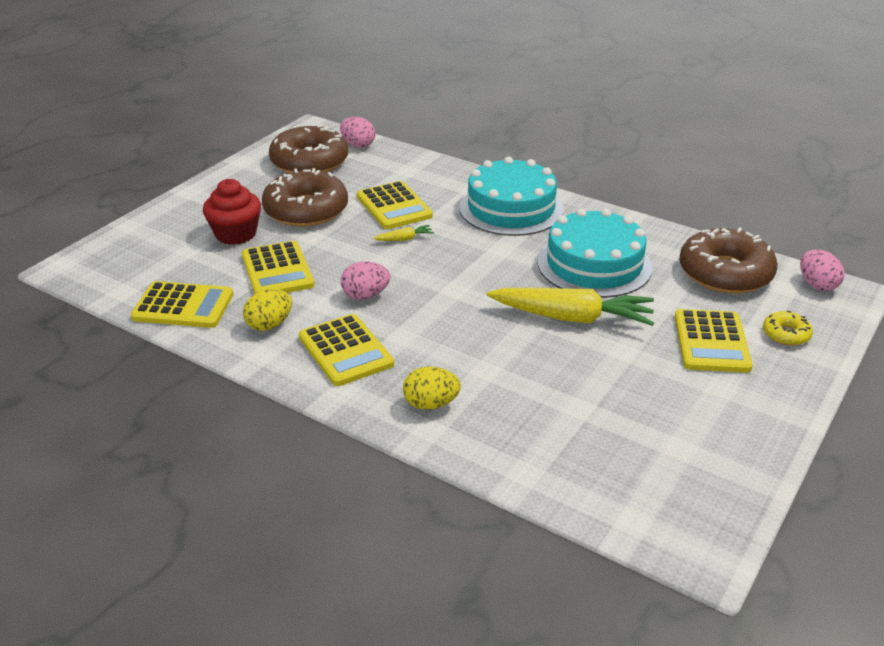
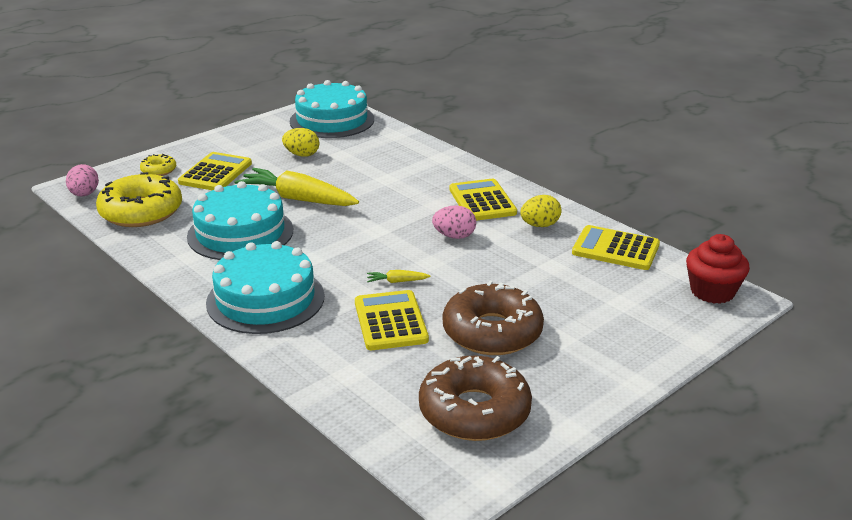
camera: 165 degrees left, 5 degrees down
red cupcake [203,179,261,245] -> red cupcake moved to [686,234,750,304]
yellow calculator [242,241,314,294] -> none
pink egg [340,117,375,148] -> none
yellow egg [403,366,461,410] -> yellow egg moved to [282,128,320,157]
brown donut [679,227,778,294] -> yellow donut [96,172,182,227]
none -> turquoise cake [290,80,374,138]

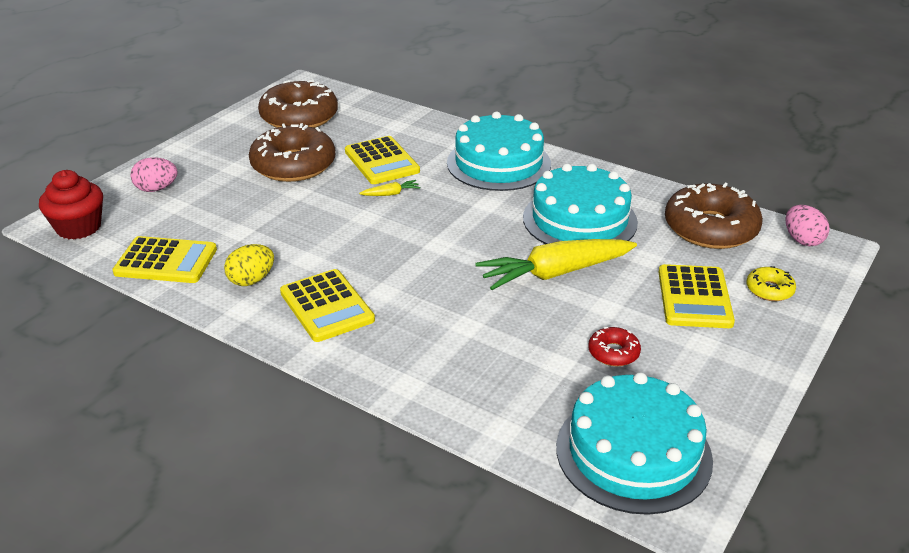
camera: 165 degrees right, 5 degrees up
yellow donut [96,172,182,227] -> brown donut [665,183,763,249]
yellow carrot [234,168,359,206] -> yellow carrot turned 150 degrees clockwise [475,239,637,290]
yellow egg [282,128,320,157] -> red donut [588,327,641,366]
pink egg [432,206,476,239] -> pink egg moved to [130,157,178,192]

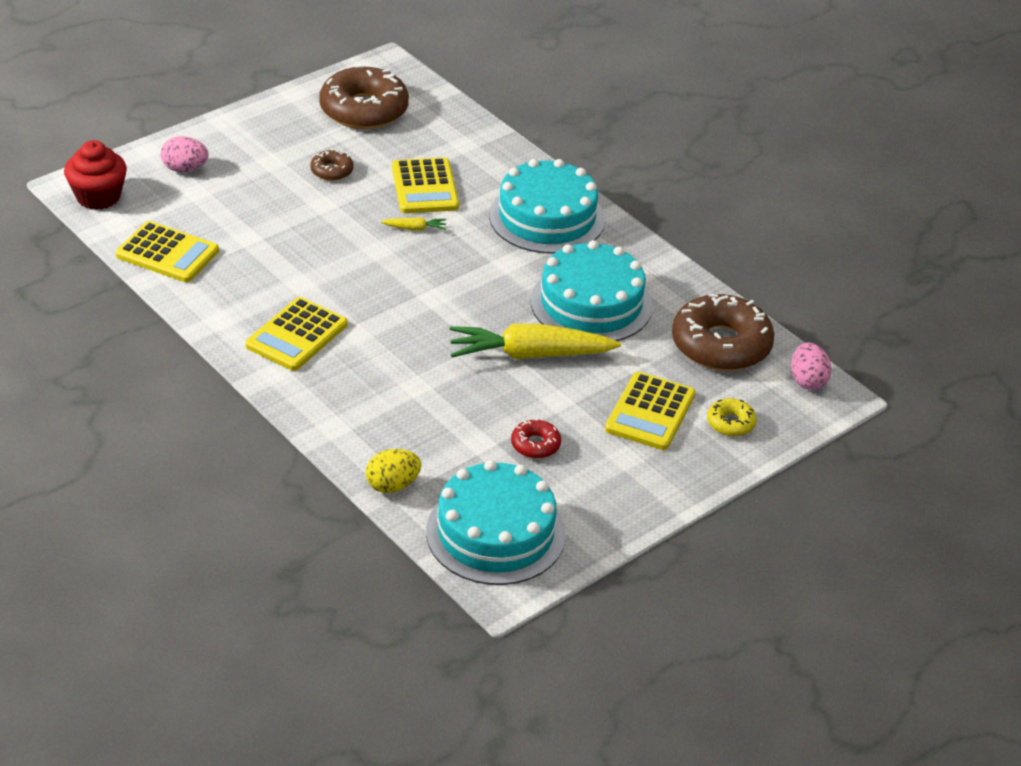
camera: 15 degrees right, 5 degrees up
yellow egg [224,244,274,286] -> yellow egg moved to [366,449,421,493]
brown donut [249,123,336,182] -> brown donut [310,149,354,181], size x0.46
yellow calculator [280,269,375,342] -> yellow calculator turned 45 degrees clockwise [245,297,347,371]

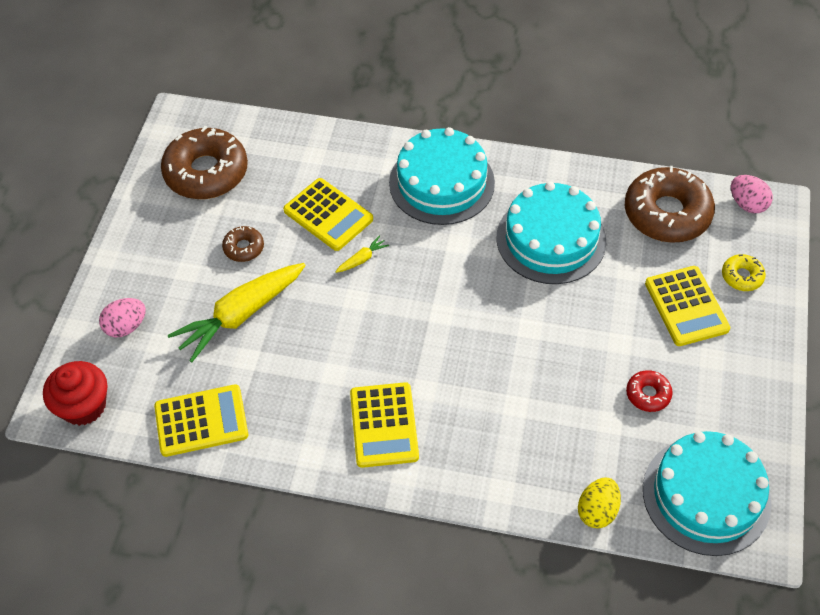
camera: 35 degrees left, 15 degrees up
yellow carrot [450,324,621,359] -> yellow carrot moved to [168,263,306,362]

